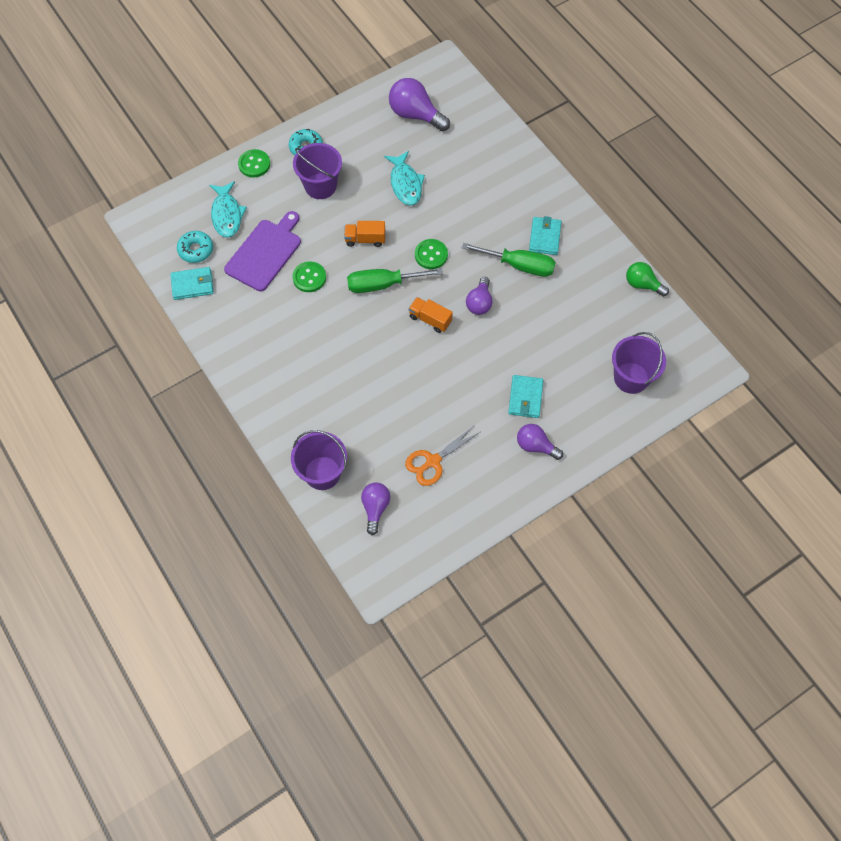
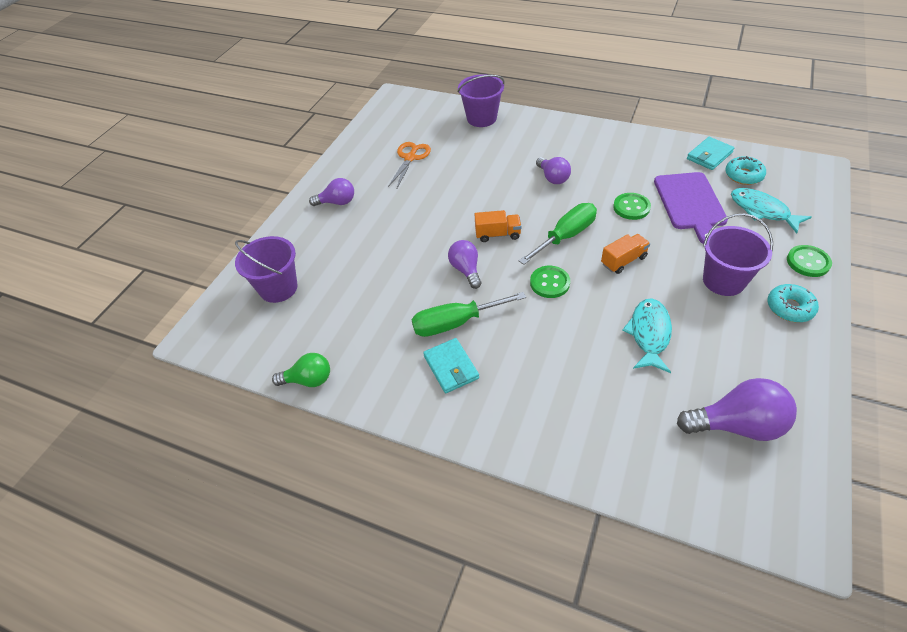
camera: 150 degrees right, 15 degrees down
purple light bulb [361,483,390,535] -> purple light bulb moved to [536,157,571,184]
turquoise fish [384,151,425,206] -> turquoise fish turned 60 degrees clockwise [622,298,672,373]
turquoise wallet [508,375,543,418] -> none

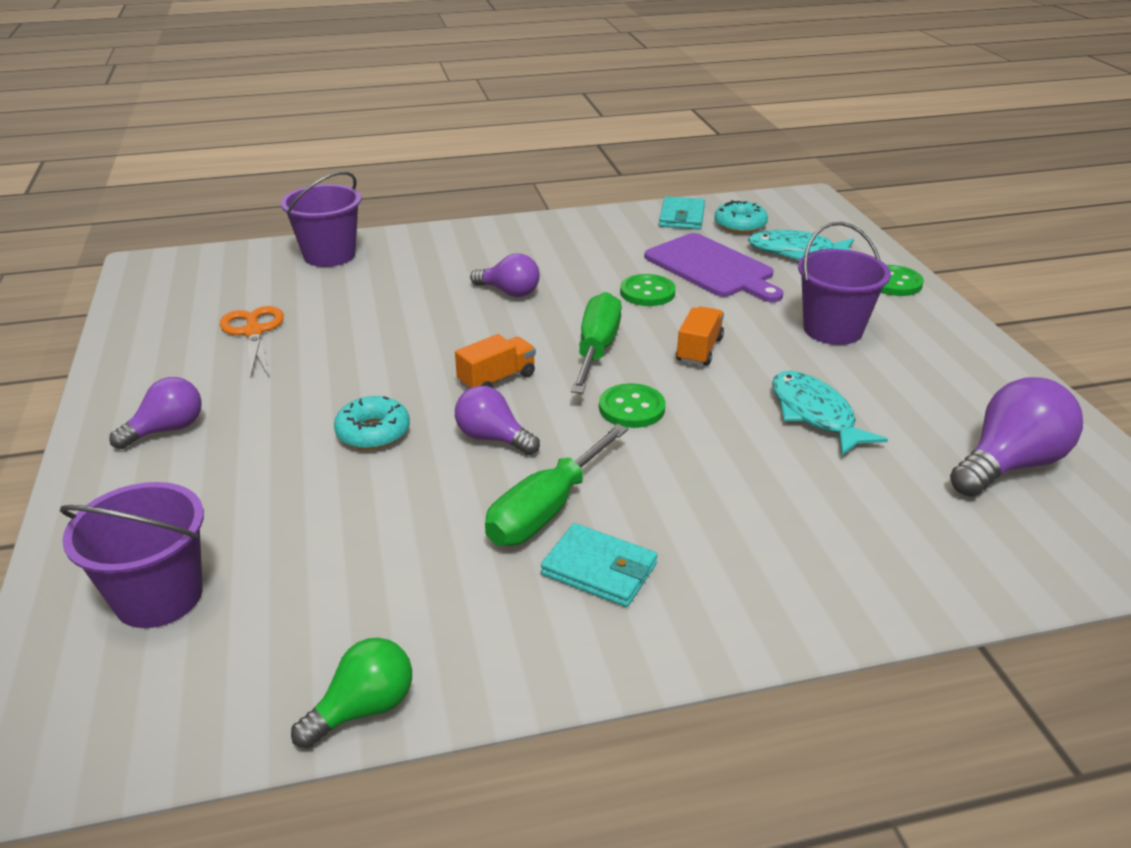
camera: 40 degrees left, 15 degrees down
turquoise donut [767,284,819,322] -> turquoise donut moved to [334,396,410,450]

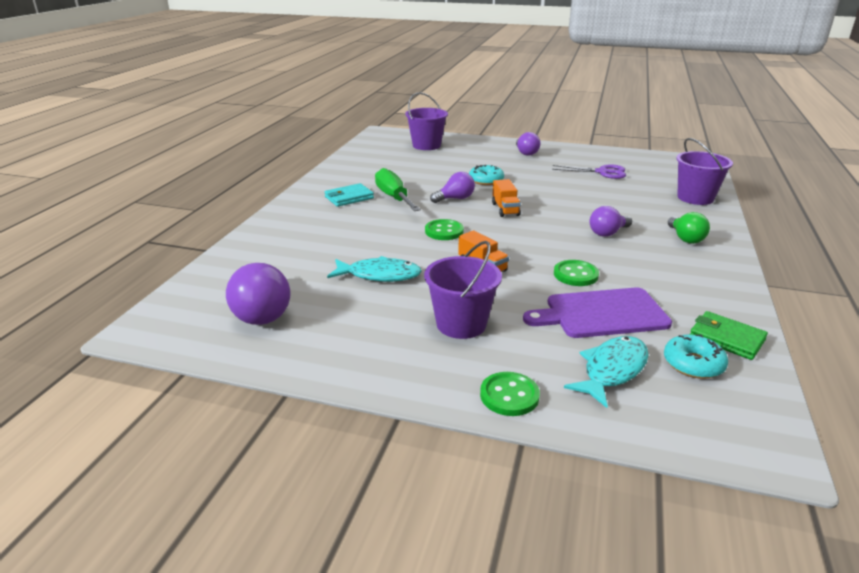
camera: 120 degrees right, 5 degrees down
orange scissors [220,306,284,378] -> purple scissors [552,164,626,179]
green light bulb [291,638,412,748] -> green light bulb moved to [668,212,710,244]
green screwdriver [571,292,622,394] -> none
turquoise wallet [659,196,705,230] -> green wallet [690,311,768,360]

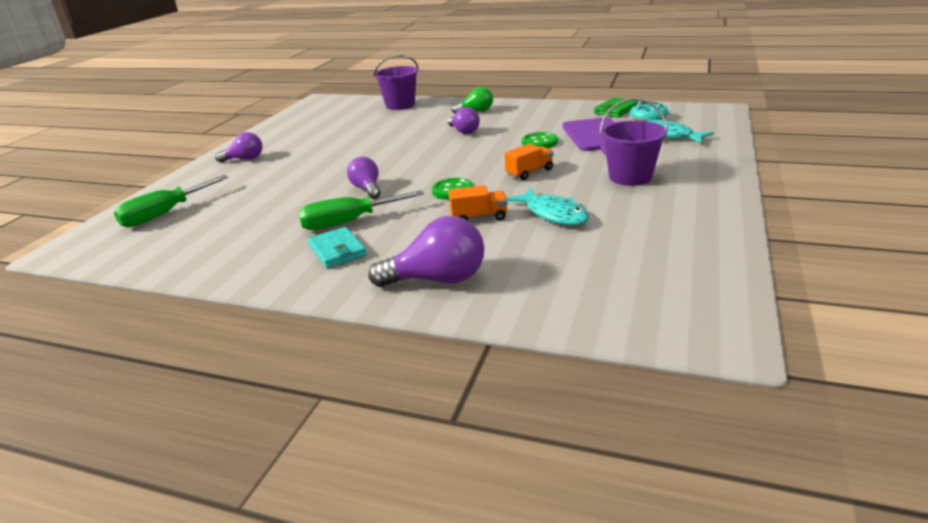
camera: 85 degrees left, 0 degrees up
purple light bulb [226,263,290,325] -> purple light bulb moved to [368,216,484,287]
turquoise fish [327,256,422,282] -> turquoise fish turned 135 degrees clockwise [506,188,589,225]
purple bucket [405,92,448,150] -> green screwdriver [114,175,228,227]
turquoise donut [469,165,504,185] -> none
green button [480,372,540,416] -> none
orange truck [492,179,521,217] -> orange truck moved to [448,185,507,221]
purple scissors [552,164,626,179] -> none

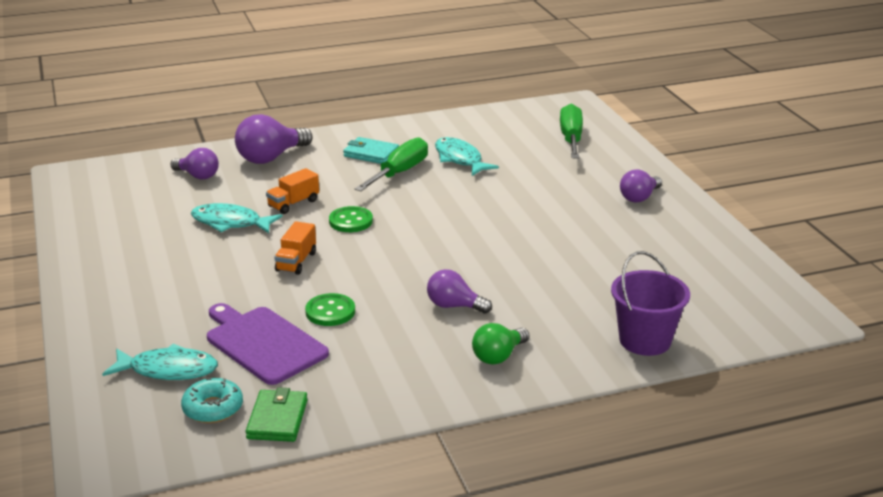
camera: 140 degrees right, 0 degrees up
purple light bulb [347,157,380,199] -> purple light bulb moved to [171,148,219,180]
purple bucket [600,98,668,186] -> none
none -> turquoise fish [435,137,499,176]

